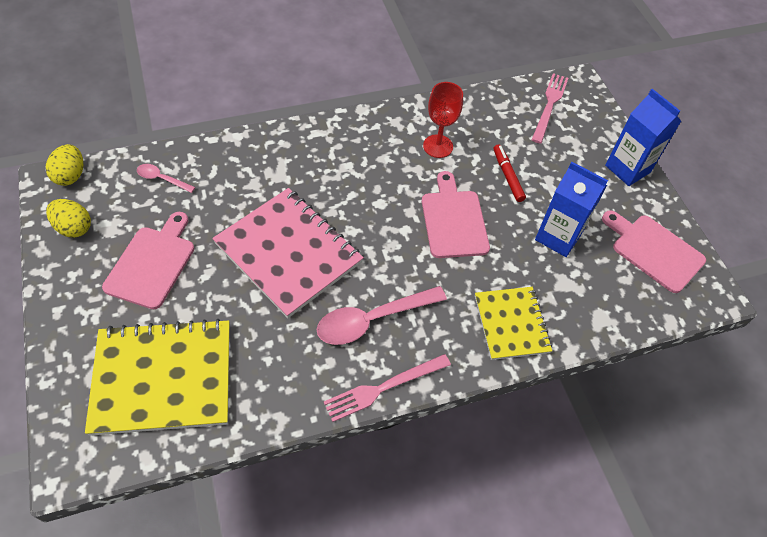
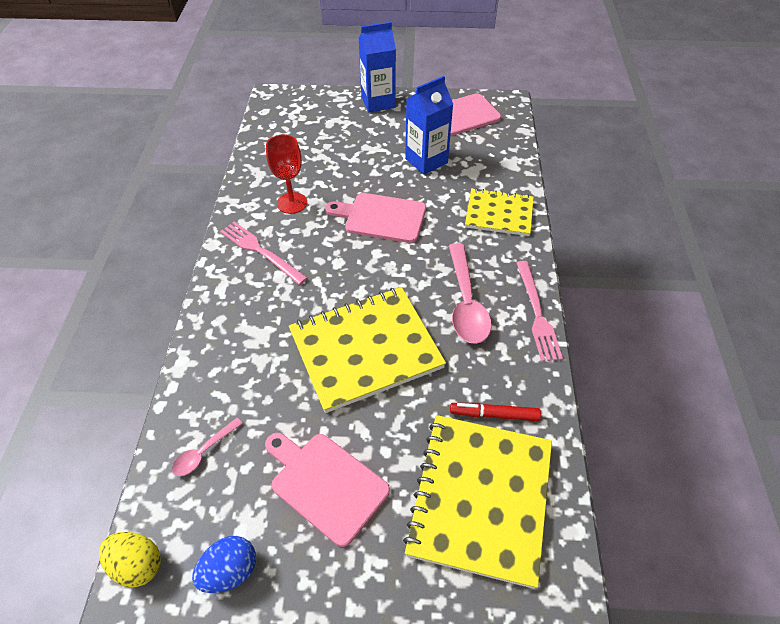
camera: 65 degrees left, 5 degrees down
yellow egg [46,199,91,238] -> blue egg [192,536,256,593]
pink notebook [212,188,364,318] -> yellow notebook [289,287,446,413]
red marker [494,144,526,202] -> red marker moved to [450,403,541,421]
pink fork [532,73,568,144] -> pink fork moved to [220,221,307,285]

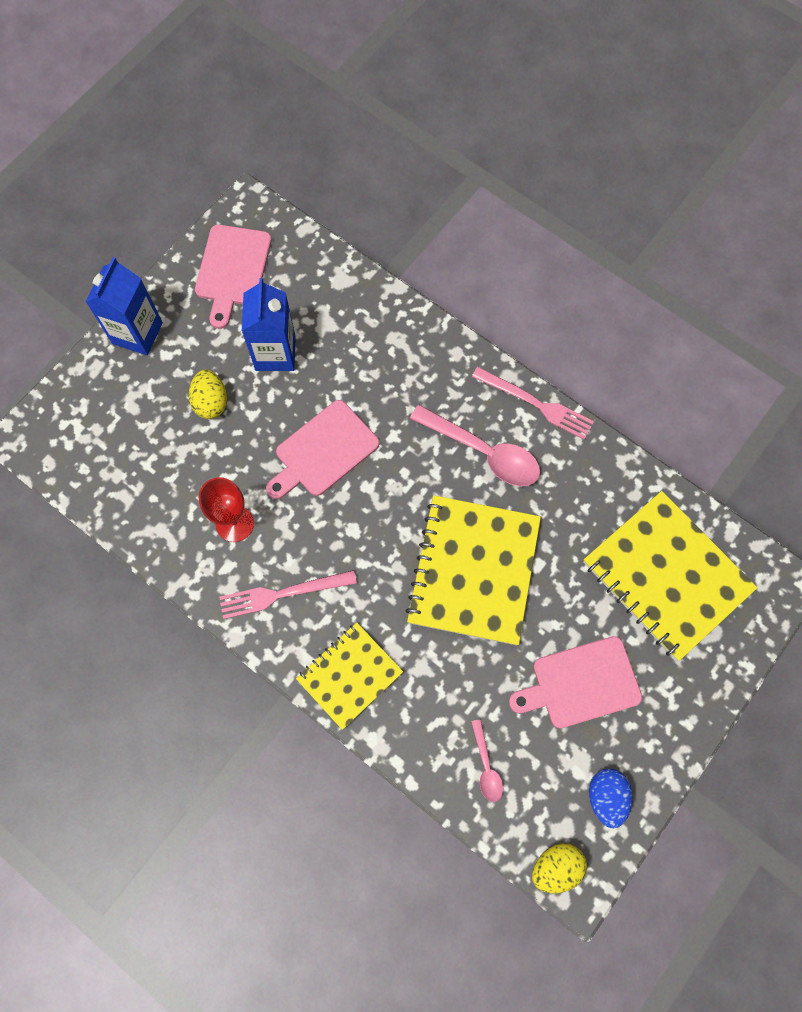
camera: 55 degrees left, 20 degrees up
red marker [450,403,541,421] -> none
yellow notebook [465,188,534,236] -> yellow notebook moved to [296,622,403,730]
none -> yellow egg [189,369,227,419]

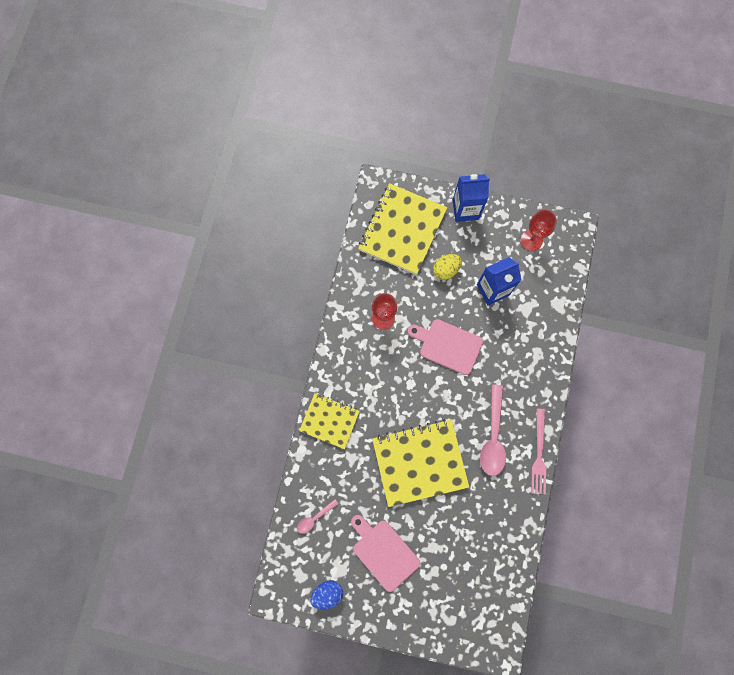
camera: 65 degrees right, 5 degrees up
pink cutting board [195,225,272,329] -> red goblet [520,210,557,251]
pink fork [219,570,357,619] -> none
yellow egg [532,843,587,893] -> none
yellow notebook [583,491,758,661] -> yellow notebook moved to [358,183,447,275]

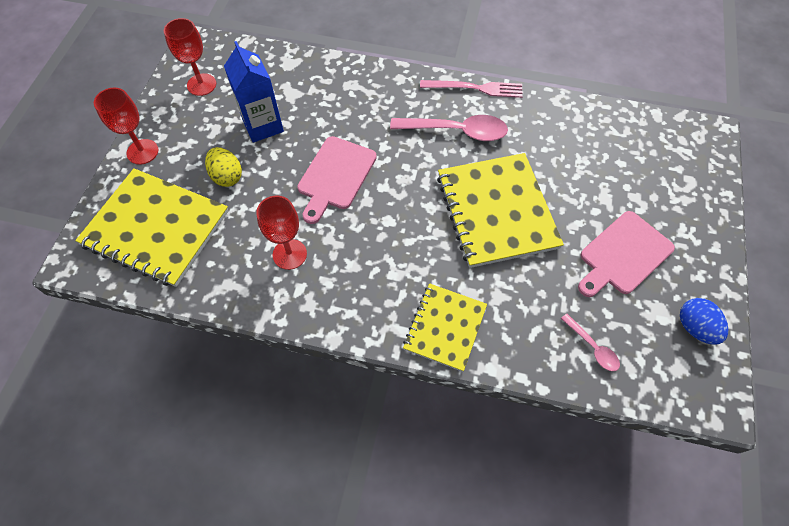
camera: 90 degrees left, 15 degrees down
blue carton [453,174,490,222] -> red goblet [94,88,158,165]

